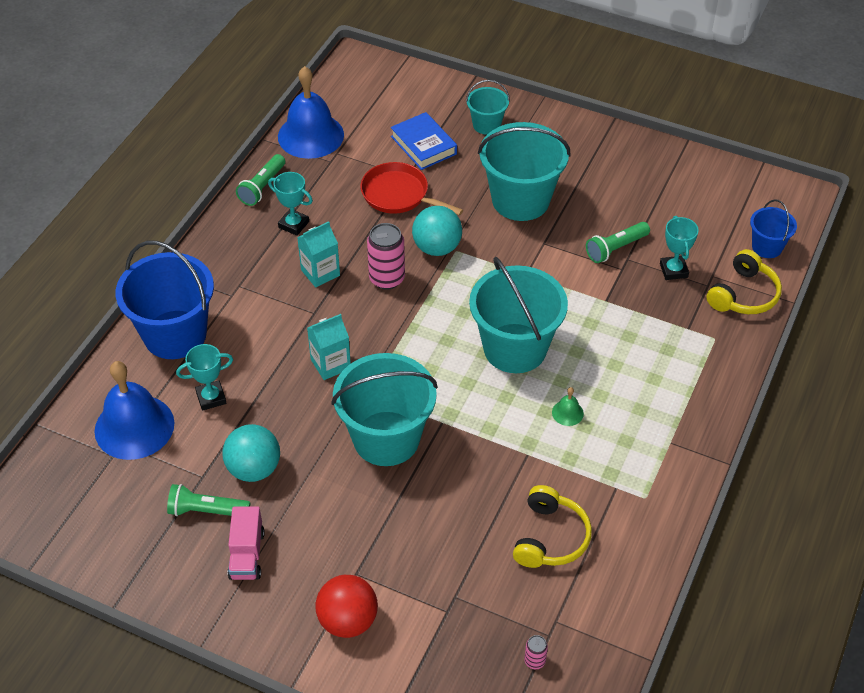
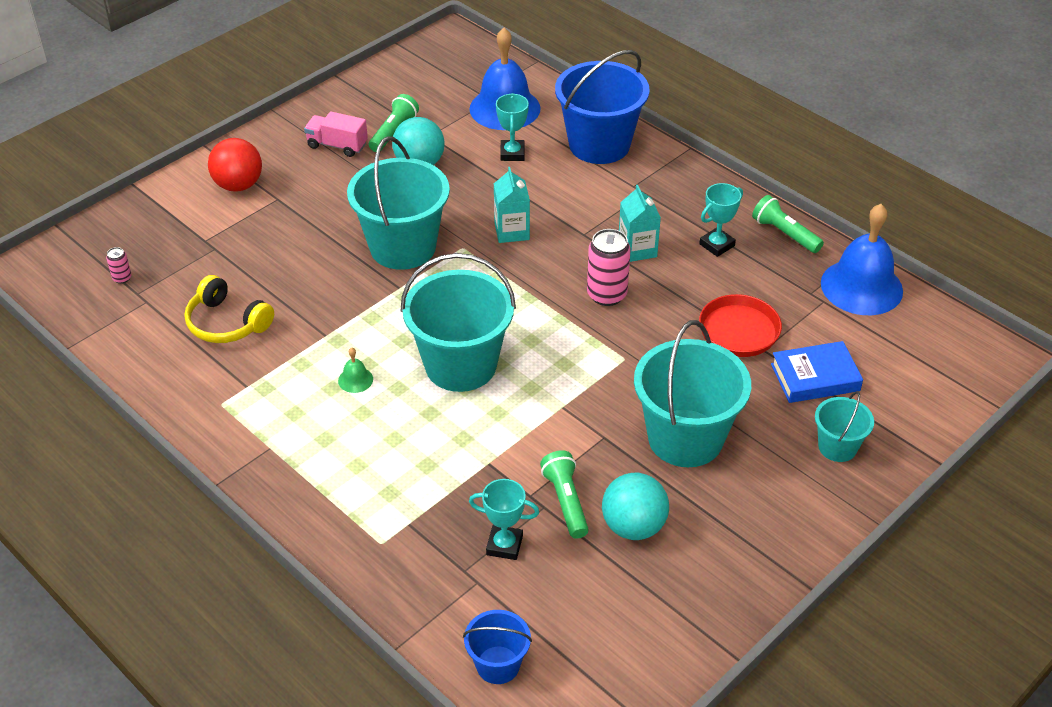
camera: 110 degrees right, 5 degrees down
turquoise ball [412,206,462,256] -> turquoise ball moved to [602,473,669,540]
yellow headphones [707,249,782,314] -> none

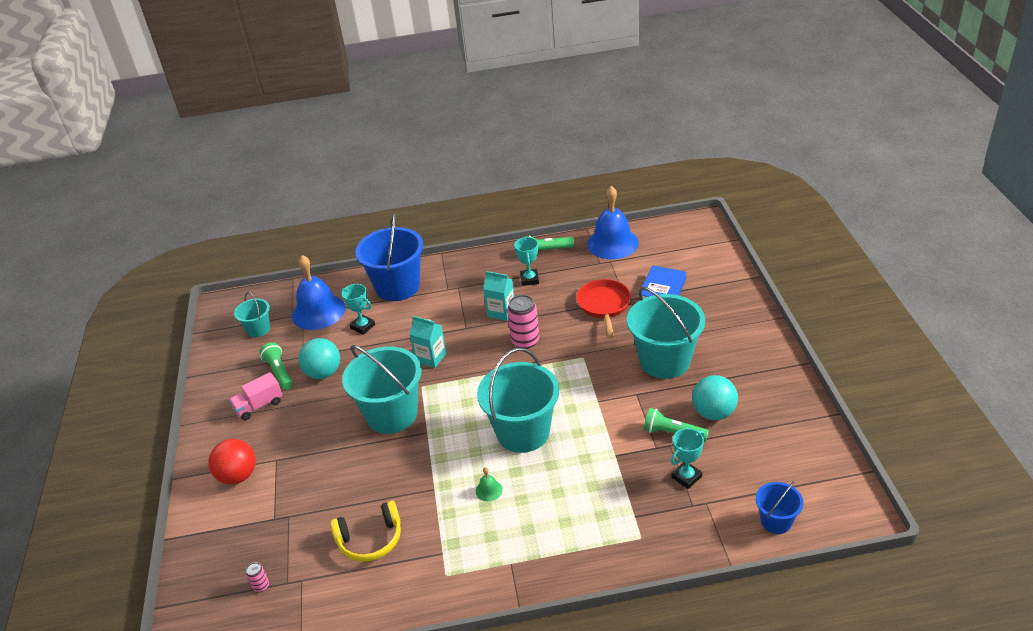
camera: 50 degrees left, 5 degrees down
turquoise bucket [815,391,874,462] -> turquoise bucket moved to [234,292,270,337]

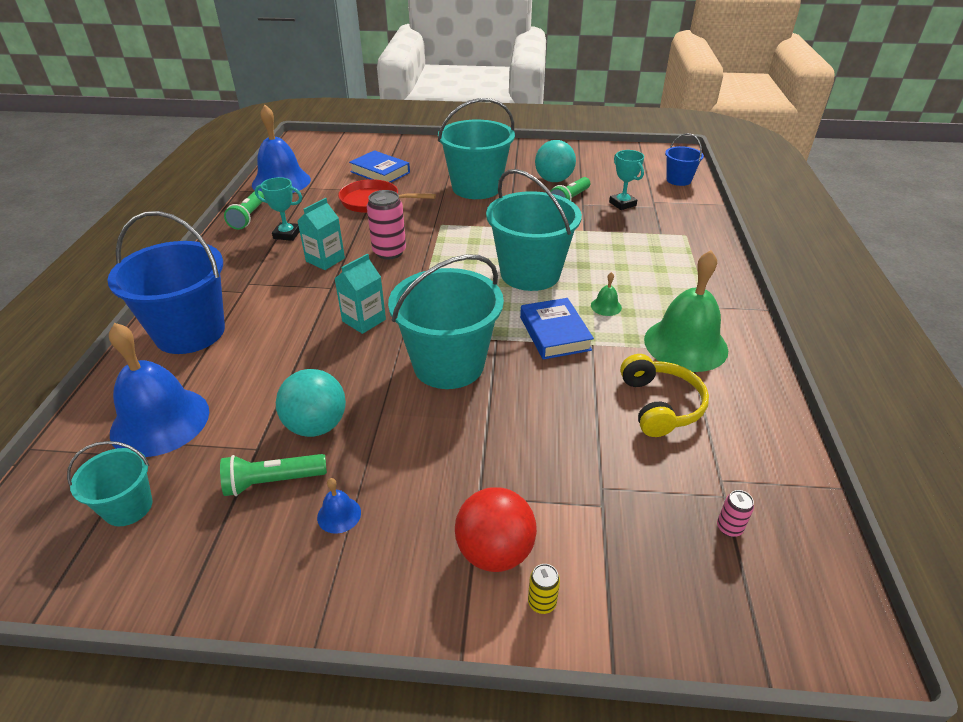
camera: 80 degrees left, 0 degrees up
pink truck [229,372,283,420] -> blue bell [317,478,361,534]
turquoise trophy [341,284,375,335] -> none
none -> blue book [520,298,594,360]
none -> yellow can [528,564,560,614]
none -> green bell [644,250,728,372]

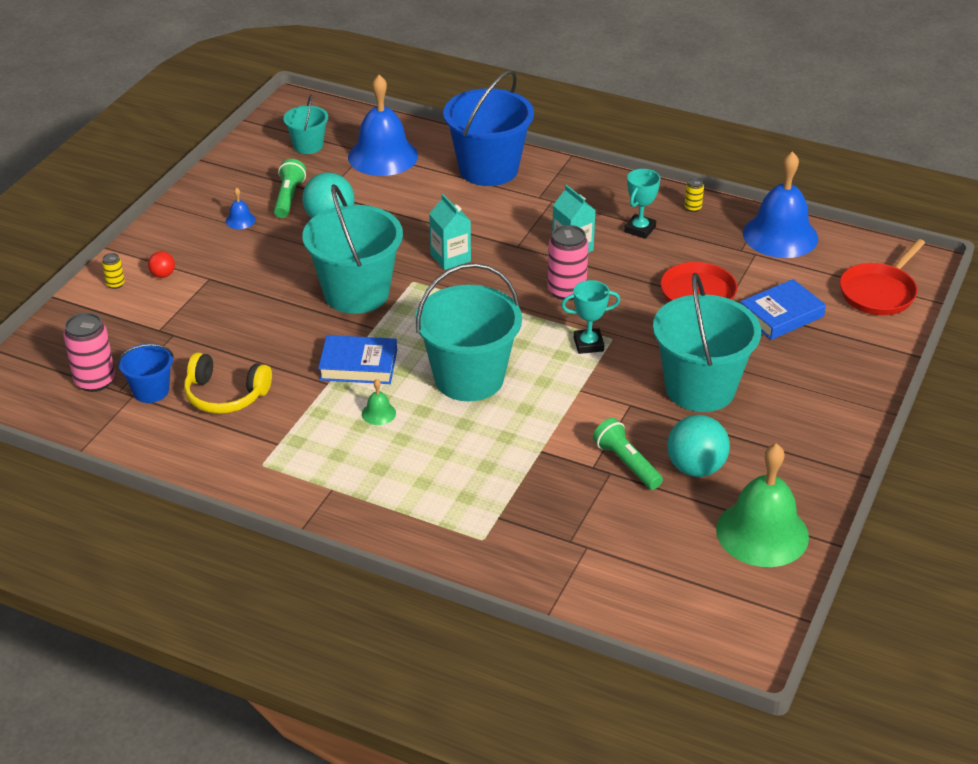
camera: 110 degrees right, 0 degrees up
green flashlight [224,190,265,230] -> yellow can [684,178,704,212]
red ball [455,487,537,572] -> red ball [148,251,175,278], size x0.49
turquoise trophy [609,150,644,210] -> turquoise trophy moved to [561,280,620,354]
green bell [644,250,728,372] -> green bell moved to [716,443,809,567]
blue bucket [665,133,704,186] -> blue bucket moved to [118,343,174,403]
pink can [717,490,754,537] -> pink can [63,313,115,392], size x2.08
none -> red pan [840,239,925,315]

